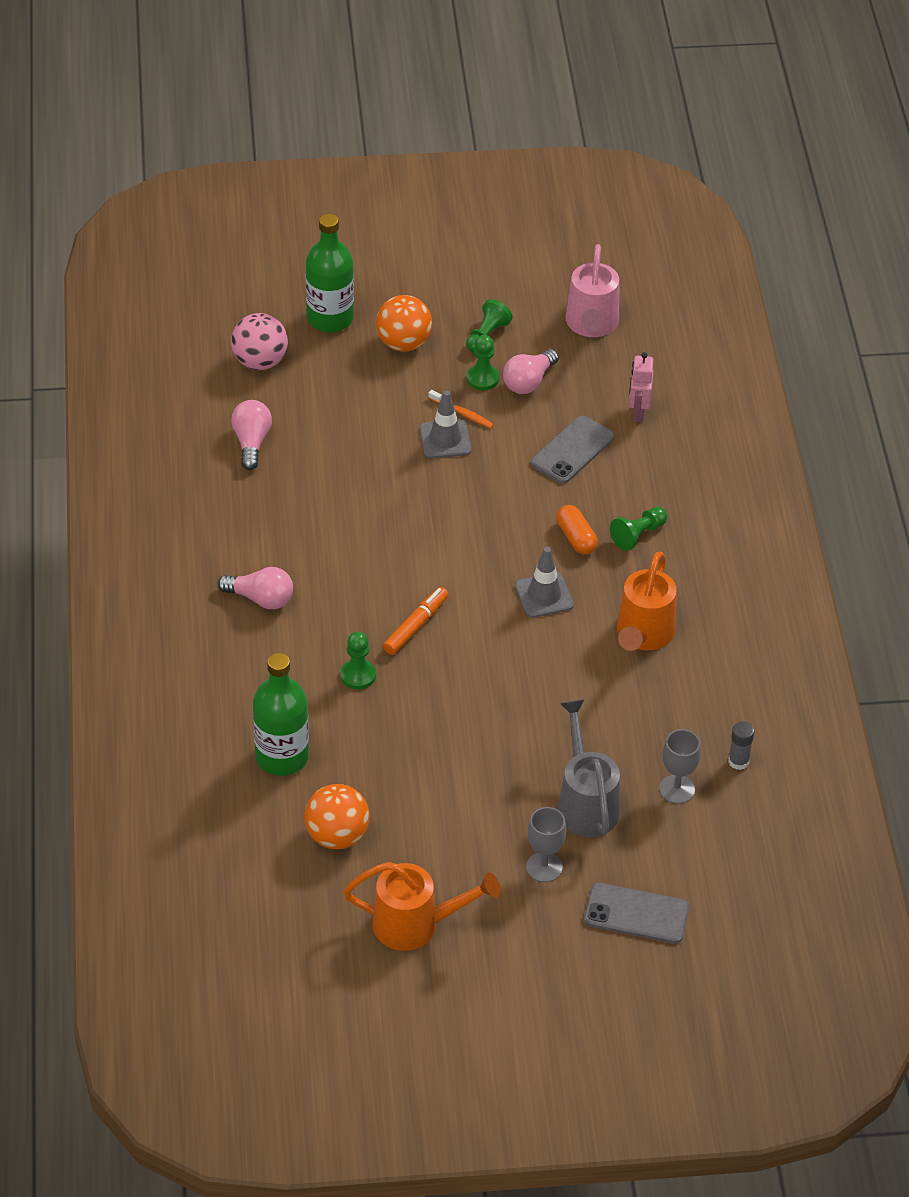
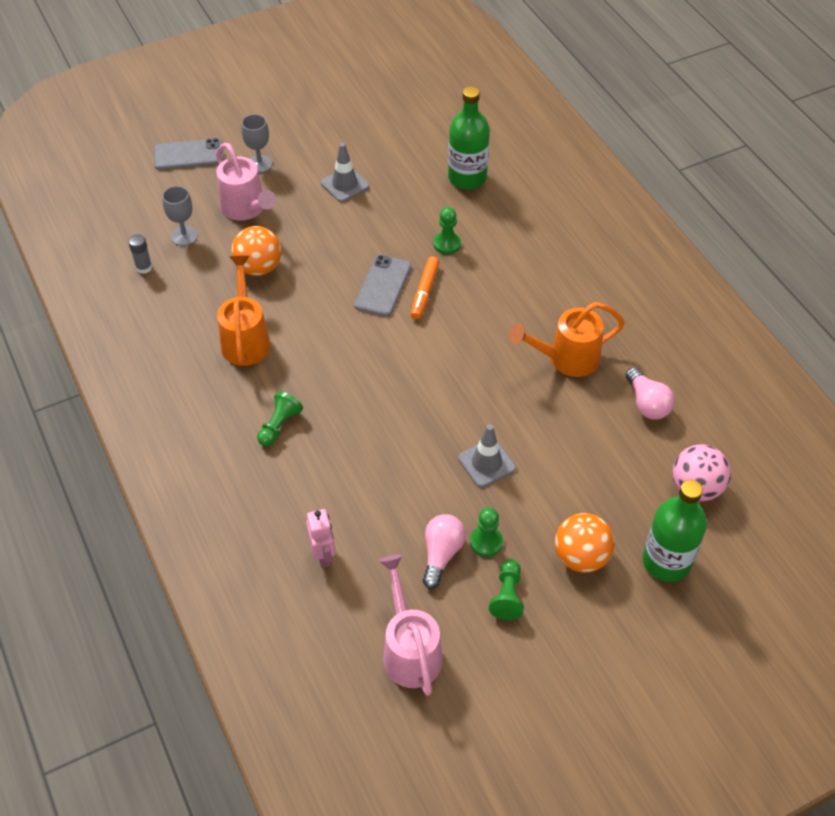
camera: 160 degrees right, 5 degrees up
pink light bulb [217,567,293,609] -> none
orange ball [304,784,370,849] -> orange ball moved to [231,226,281,276]
orange watering can [344,862,501,951] -> orange watering can moved to [509,302,625,377]
orange toothbrush [428,390,494,428] -> none
grey traffic cone [515,547,574,618] -> grey traffic cone moved to [321,143,369,202]
grey phone [531,416,615,483] -> grey phone moved to [354,255,411,317]
orange capsule [557,505,598,555] -> none
grey watering can [558,699,620,837] -> pink watering can [216,143,276,221]

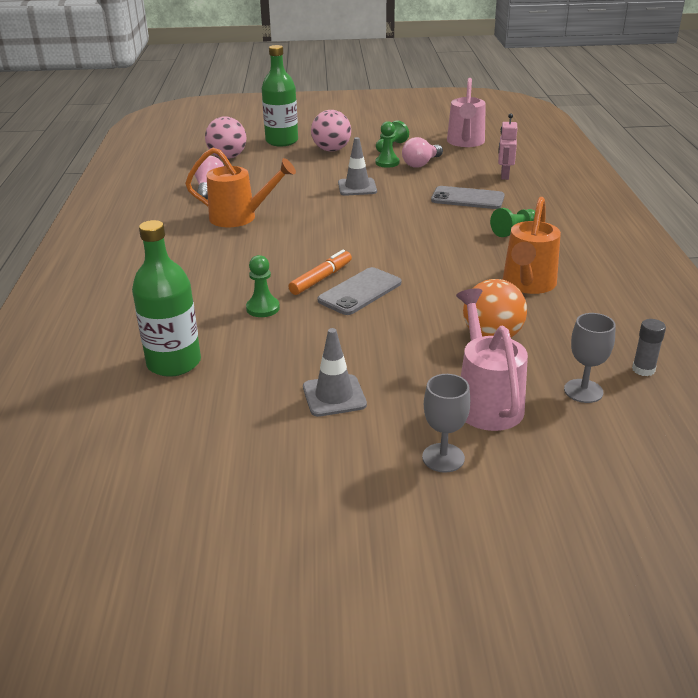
camera: 155 degrees left, 20 degrees down
grey phone [154,138,224,170] -> grey phone moved to [431,186,505,209]
orange ball [555,513,615,573] -> pink ball [311,110,351,152]

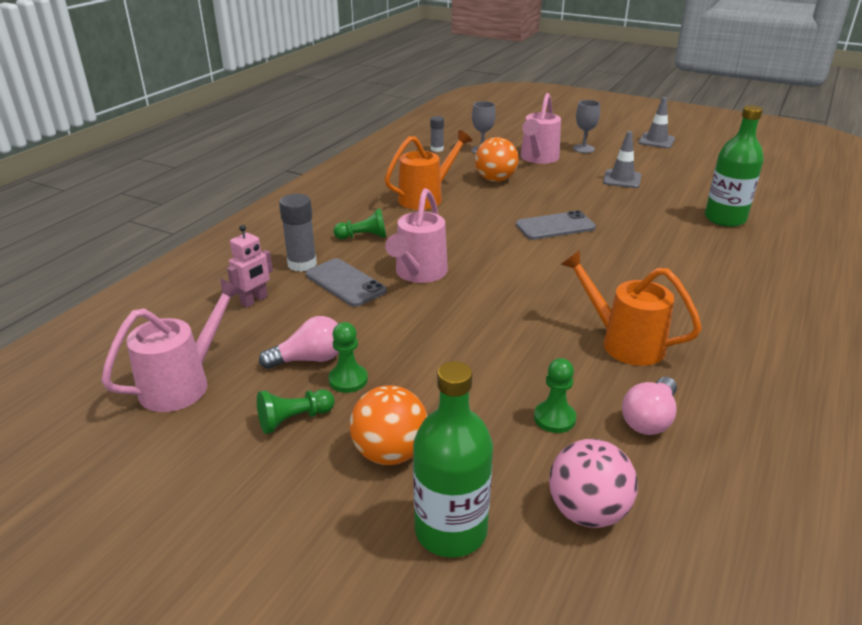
camera: 150 degrees left, 0 degrees up
green pawn [246,255,280,317] -> green pawn moved to [534,358,576,433]
orange marker [288,250,352,295] -> none
pink ball [311,110,351,152] -> orange ball [349,385,427,465]
grey traffic cone [338,137,377,196] -> grey traffic cone moved to [639,97,675,148]
none -> grey glue stick [279,194,317,272]
none -> pink watering can [385,188,448,283]

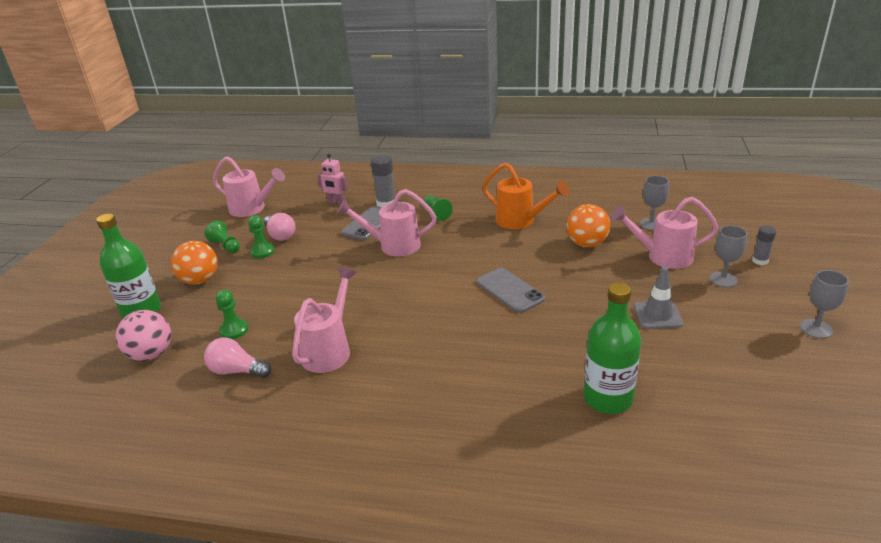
camera: 75 degrees right, 0 degrees up
grey glue stick [430,116,444,152] -> grey glue stick moved to [752,226,776,265]
orange watering can [560,250,702,366] -> pink watering can [292,267,357,373]
grey traffic cone [639,97,675,148] -> grey goblet [800,270,849,338]

